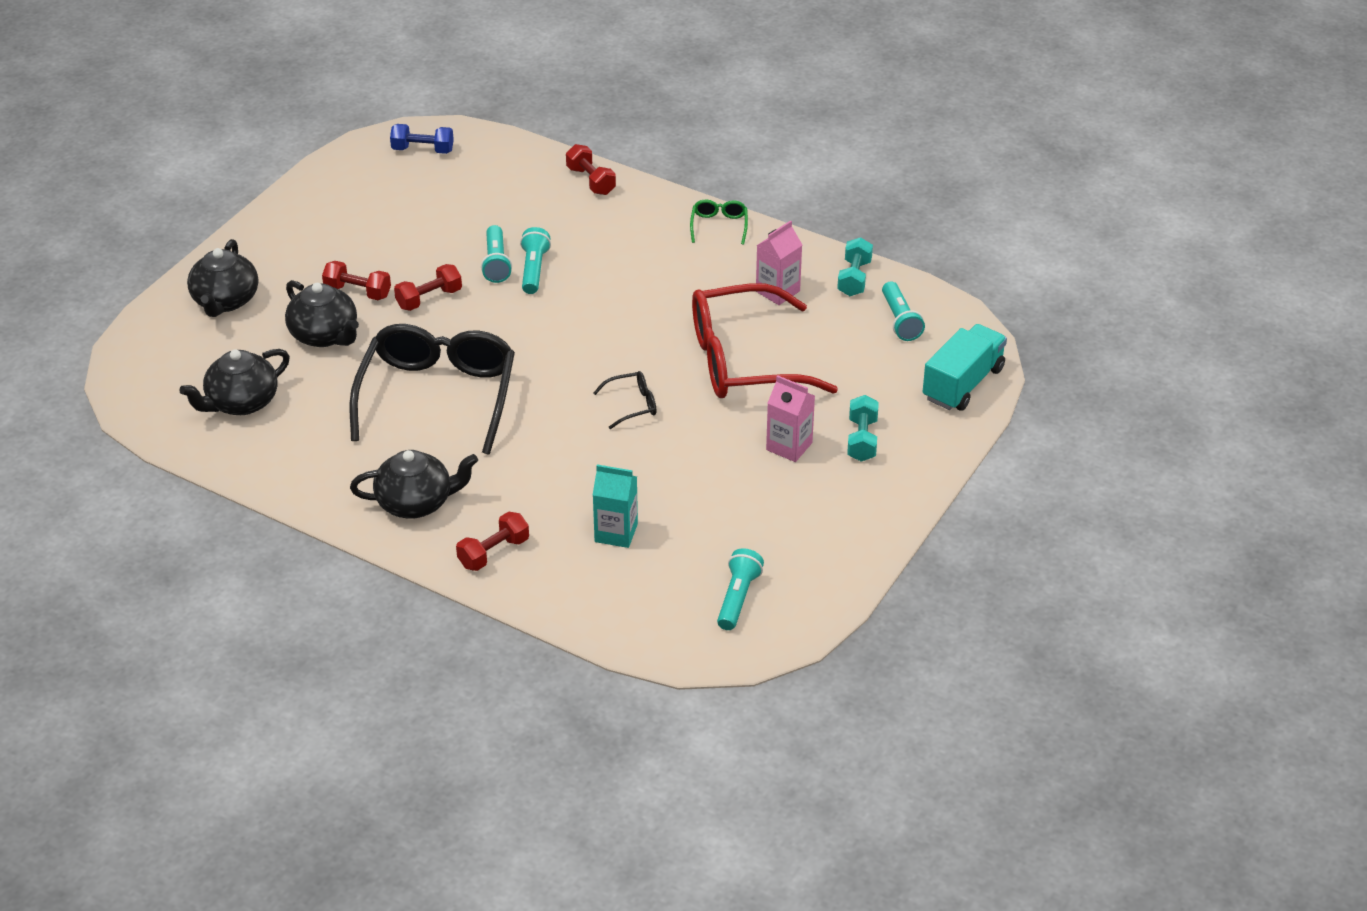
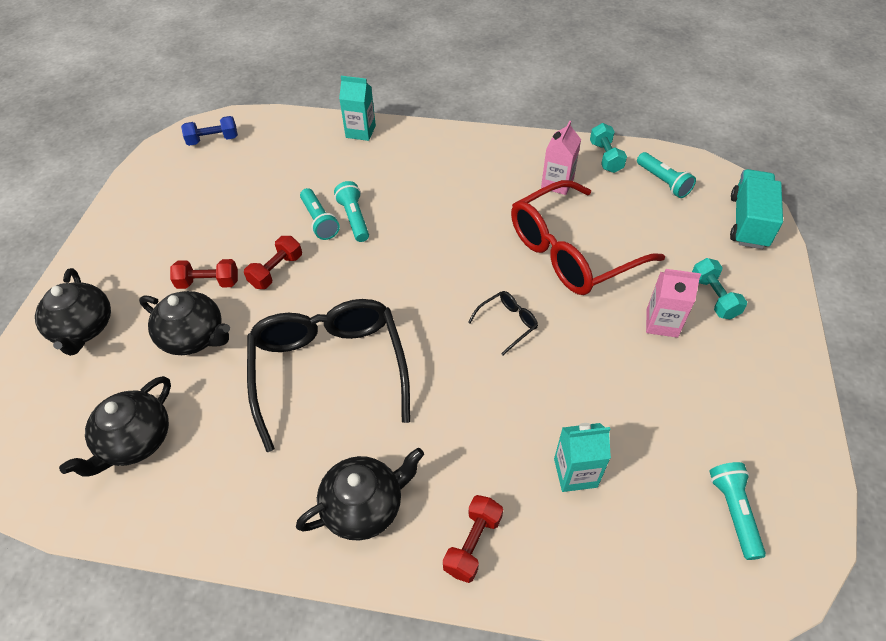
camera: 20 degrees left, 10 degrees up
red dumbbell [566,144,616,195] -> turquoise carton [339,76,376,141]
green glasses [690,200,748,245] -> none

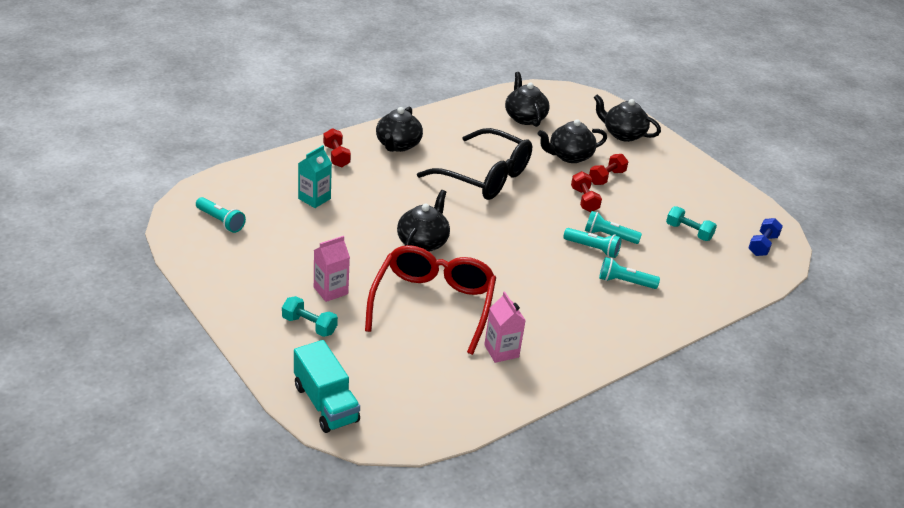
camera: 130 degrees right, 15 degrees down
turquoise carton [339,76,376,141] -> none
black glasses [468,291,538,355] -> black teapot [397,190,450,252]
turquoise dumbbell [590,123,627,173] -> turquoise dumbbell moved to [666,206,717,241]
turquoise flashlight [637,152,696,198] -> turquoise flashlight moved to [599,257,660,289]

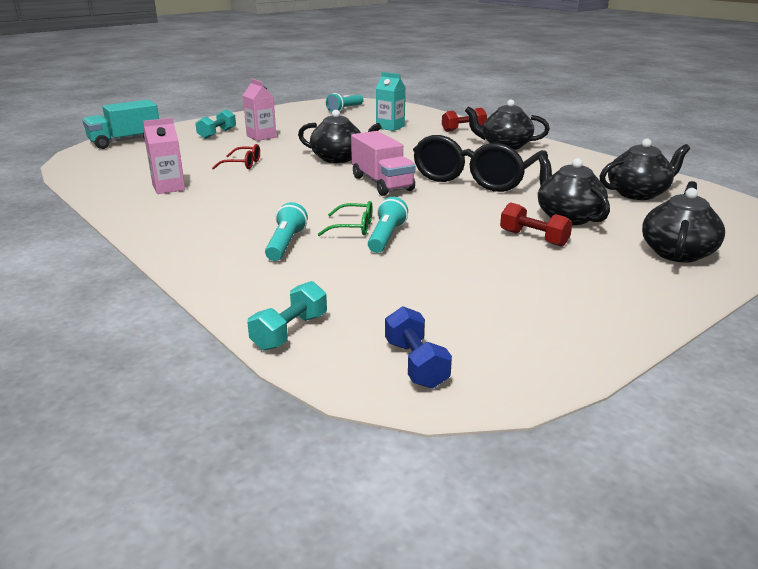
camera: 90 degrees right, 10 degrees down
red glasses [365,245,496,355] -> red glasses [212,144,260,170], size x0.41
turquoise flashlight [563,228,621,258] -> green glasses [318,201,373,236]
red dumbbell [571,171,602,212] -> none
turquoise dumbbell [666,206,717,241] -> turquoise dumbbell moved to [247,281,327,351]
blue dumbbell [748,218,783,256] -> blue dumbbell turned 45 degrees clockwise [385,306,452,389]
none -> pink truck [351,131,415,196]

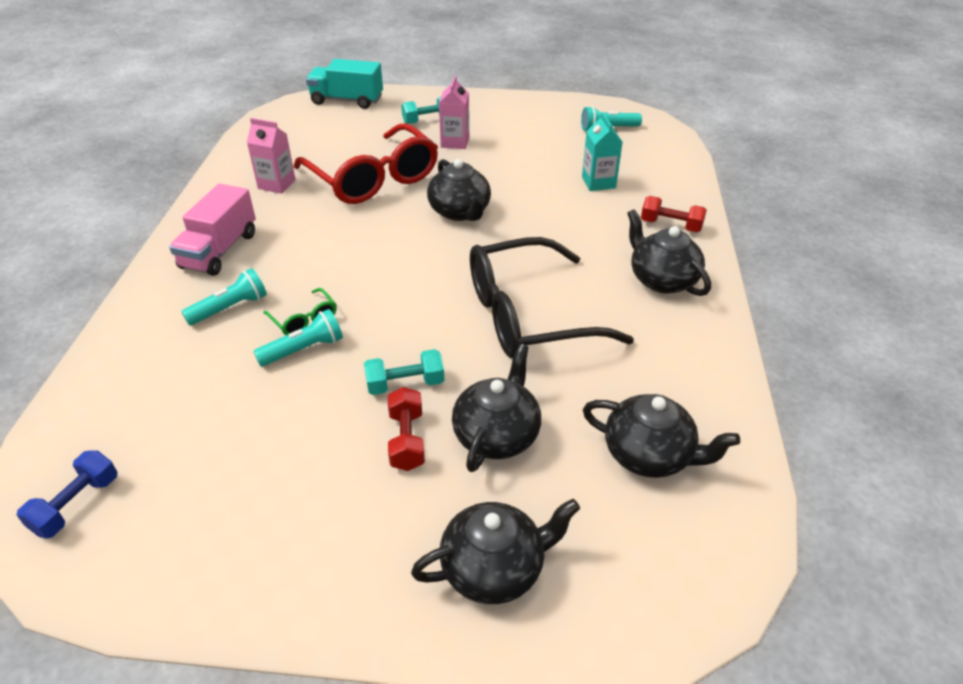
camera: 45 degrees right, 15 degrees up
red glasses [212,144,260,170] -> red glasses [294,123,438,204], size x2.46
turquoise dumbbell [247,281,327,351] -> turquoise dumbbell moved to [364,349,444,395]
pink truck [351,131,415,196] -> pink truck moved to [169,184,256,276]

